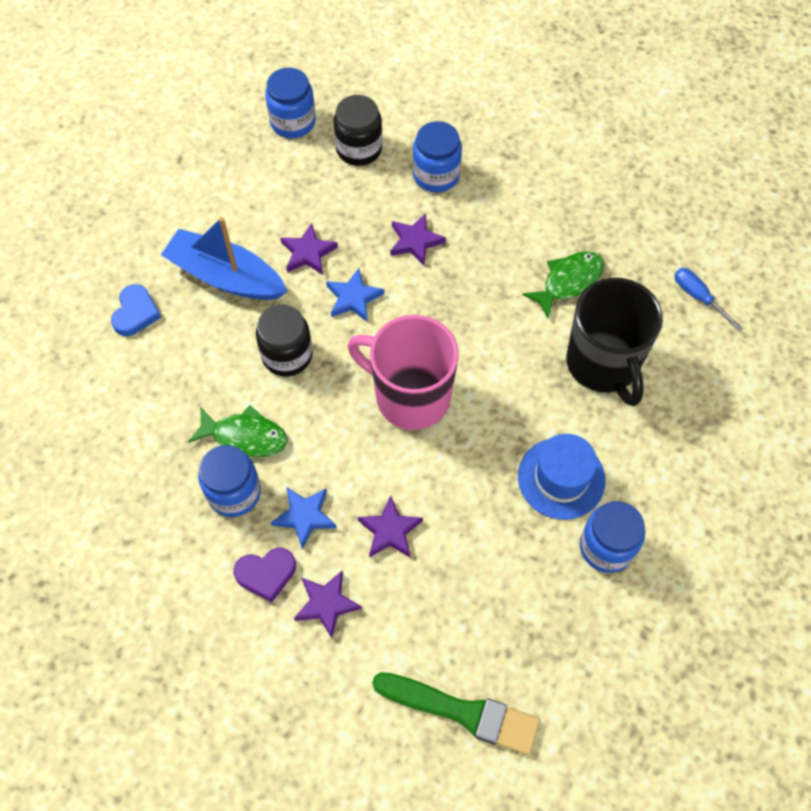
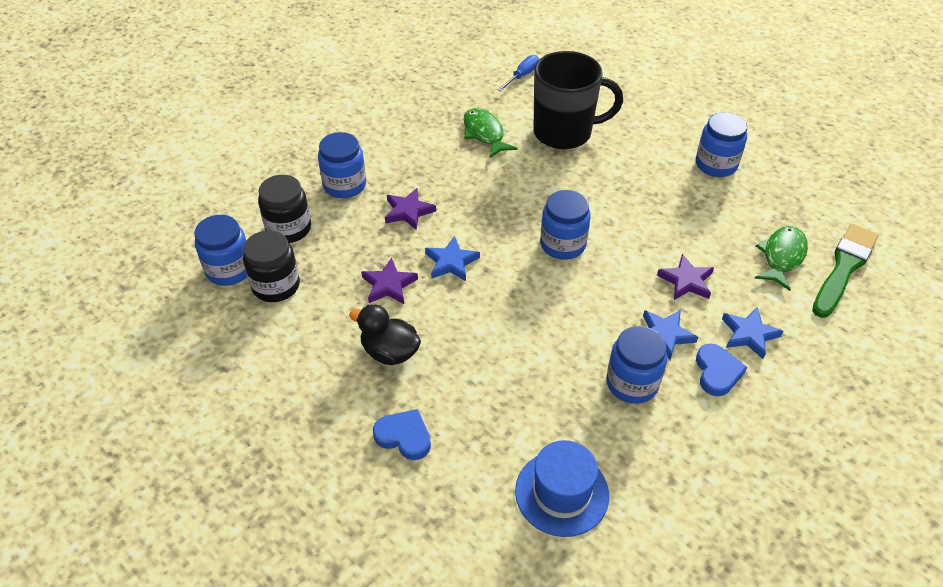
camera: 75 degrees left, 15 degrees down
blue boat [161,217,287,300] -> black duck [349,304,421,365]
green fish [188,406,287,457] -> green fish moved to [755,226,808,291]
purple heart [234,548,296,602] -> blue heart [696,343,747,396]
black jar [256,305,313,377] -> black jar moved to [243,230,300,302]
purple star [294,571,362,638] -> blue star [722,307,784,359]
pink mug [348,315,459,430] -> blue jar [540,190,591,260]
blue hat [518,434,606,520] -> blue hat moved to [515,440,609,537]
blue screwdriver [674,268,743,331] -> blue screwdriver turned 150 degrees clockwise [497,55,539,91]

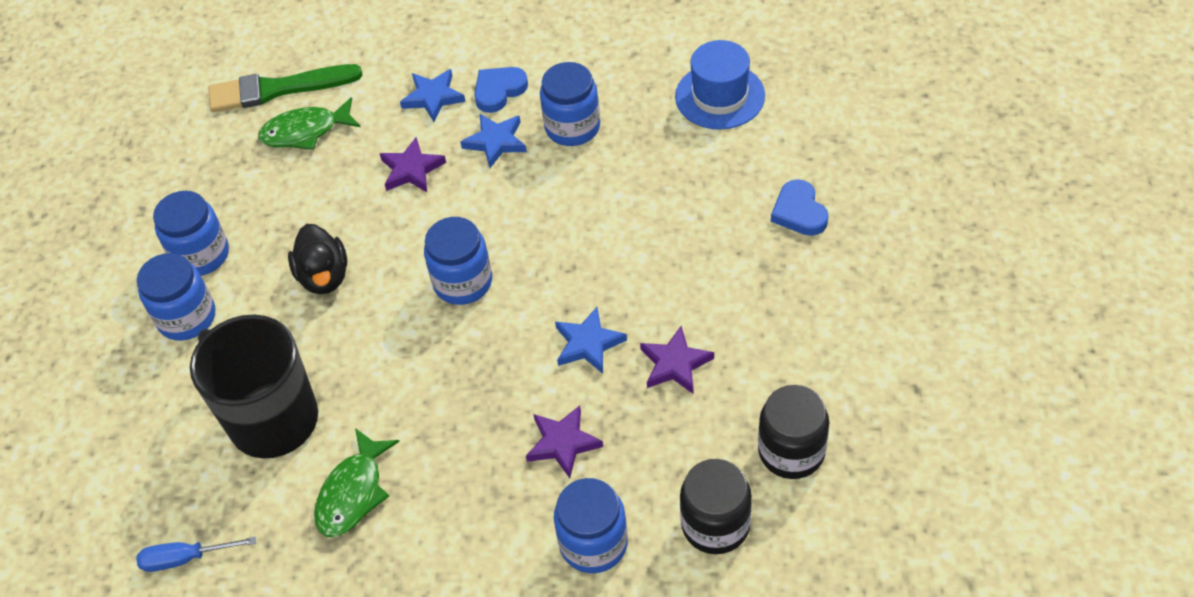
camera: 130 degrees left, 5 degrees up
blue jar [194,215,247,286] -> blue jar moved to [137,253,215,341]
black duck [349,304,421,365] -> black duck moved to [288,224,347,294]

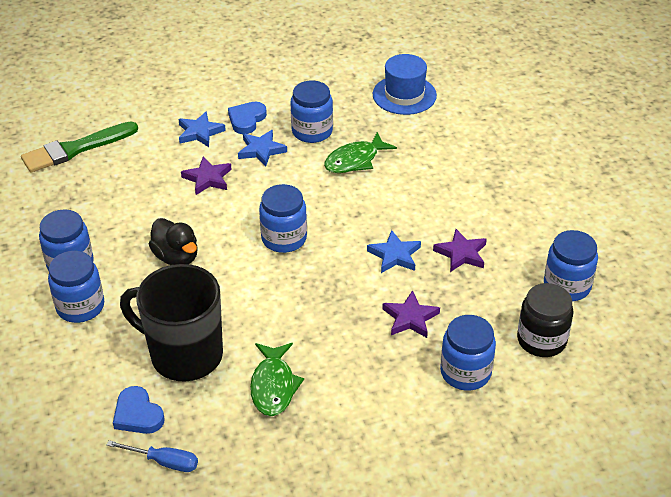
camera: 25 degrees left, 10 degrees down
blue screwdriver [136,537,256,572] -> blue screwdriver turned 135 degrees counterclockwise [107,440,198,472]
green fish [258,97,361,150] -> green fish moved to [324,132,397,173]
black jar [758,385,829,479] -> blue jar [544,230,598,301]
blue heart [771,179,829,236] -> blue heart moved to [113,386,164,434]

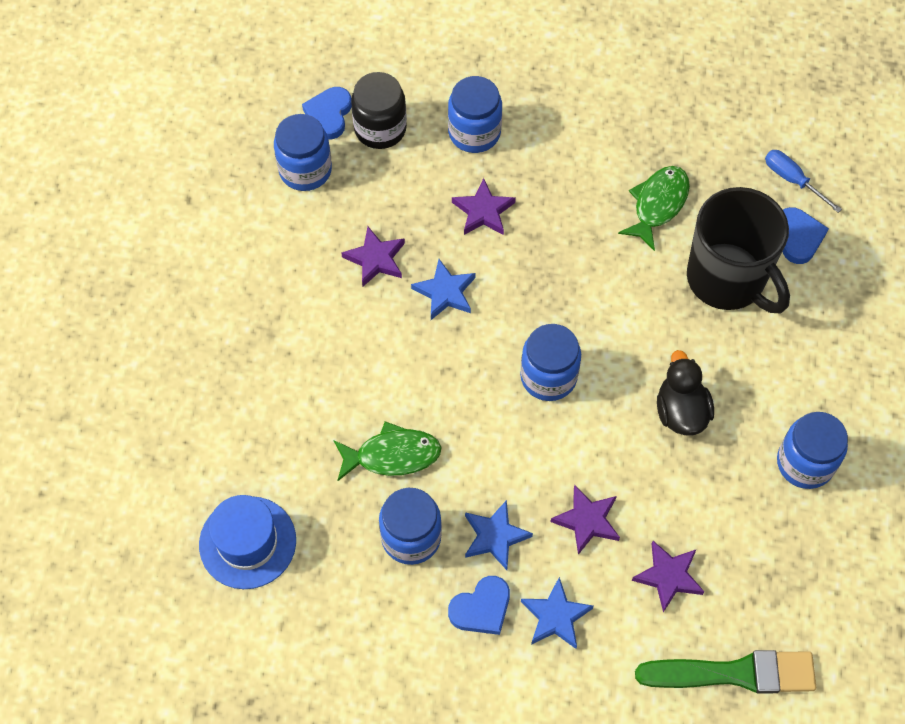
camera: 150 degrees left, 20 degrees up
blue jar [48,251,104,323] -> none
none -> blue heart [302,87,352,140]
none -> purple star [632,541,704,612]

